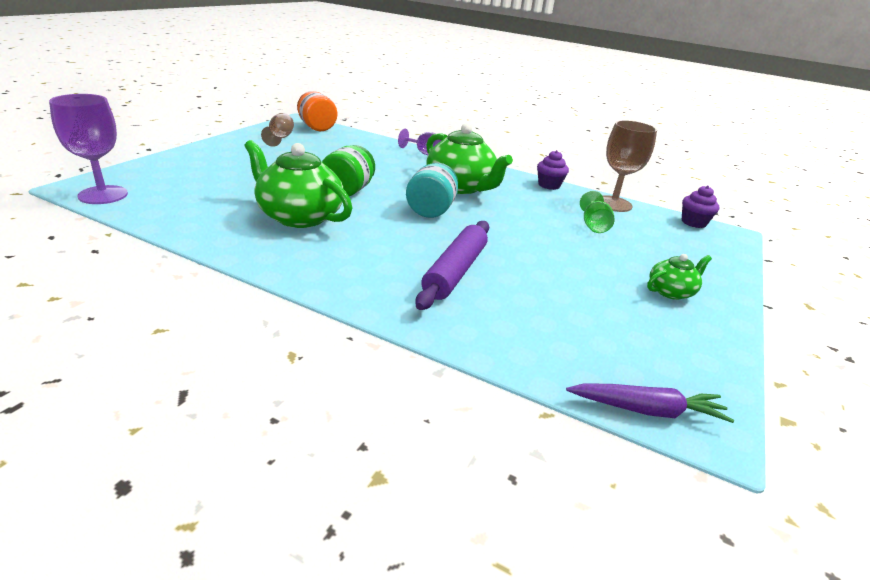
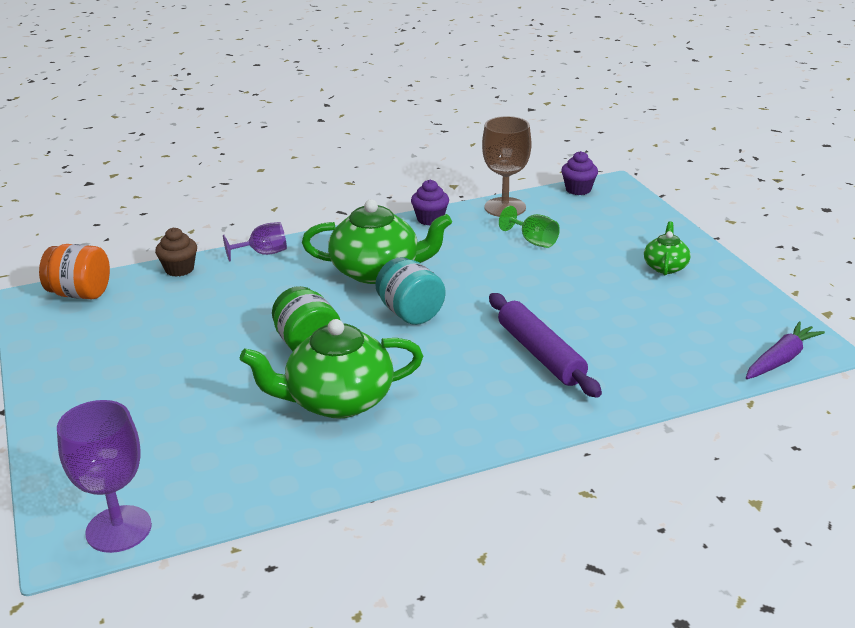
camera: 45 degrees left, 0 degrees up
brown goblet [261,113,294,147] -> none
none -> brown cupcake [155,228,197,277]

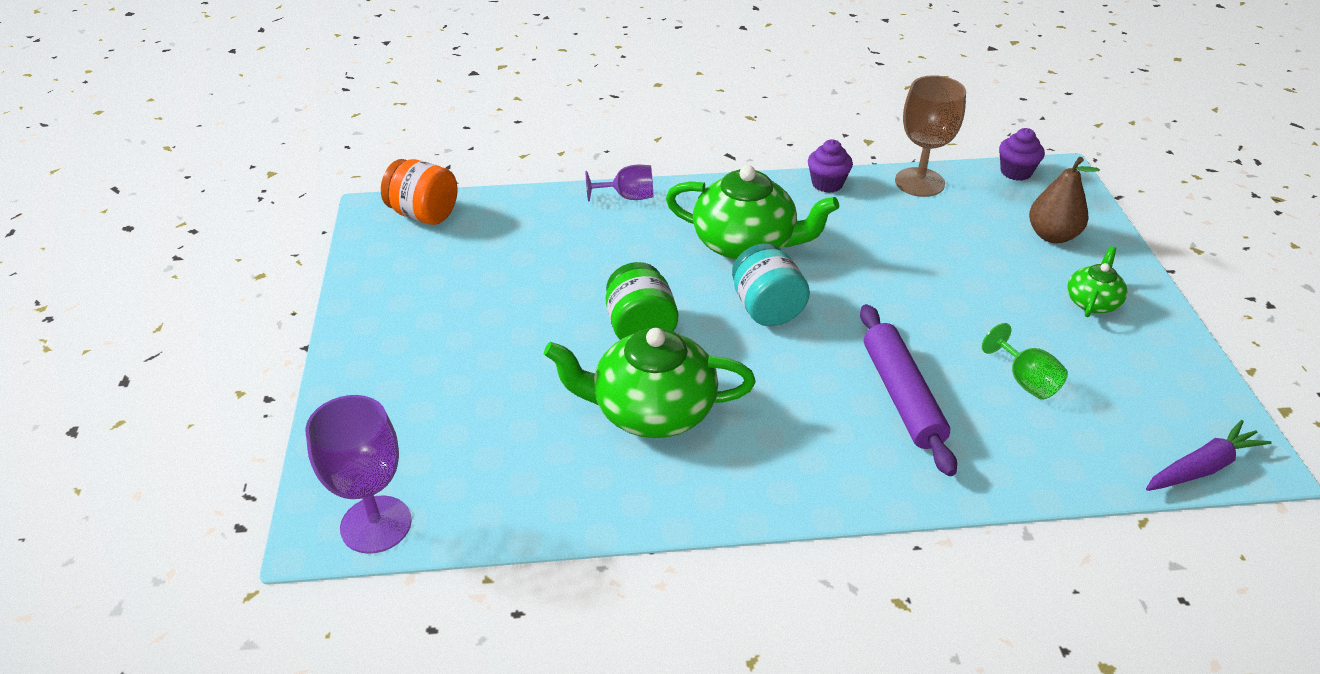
camera: 15 degrees right, 10 degrees up
brown cupcake [155,228,197,277] -> none
green goblet [499,206,560,248] -> green goblet moved to [982,323,1068,400]
none -> brown pear [1029,157,1100,243]

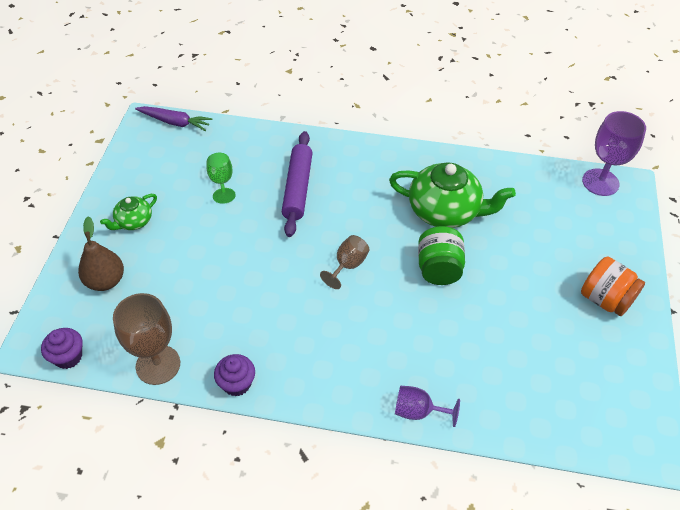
camera: 165 degrees left, 10 degrees up
orange jar [381,159,457,225] -> orange jar moved to [581,257,645,316]
green teapot [666,165,839,260] -> none
turquoise jar [732,243,810,326] -> brown goblet [320,235,369,289]
purple carrot [1146,420,1272,491] -> purple carrot turned 150 degrees counterclockwise [135,106,212,131]

